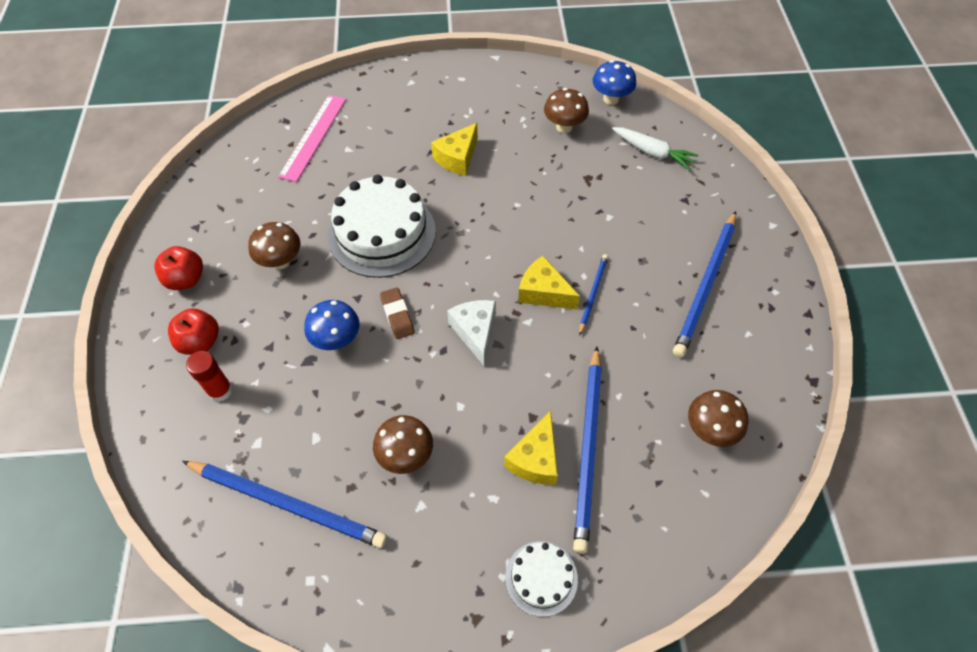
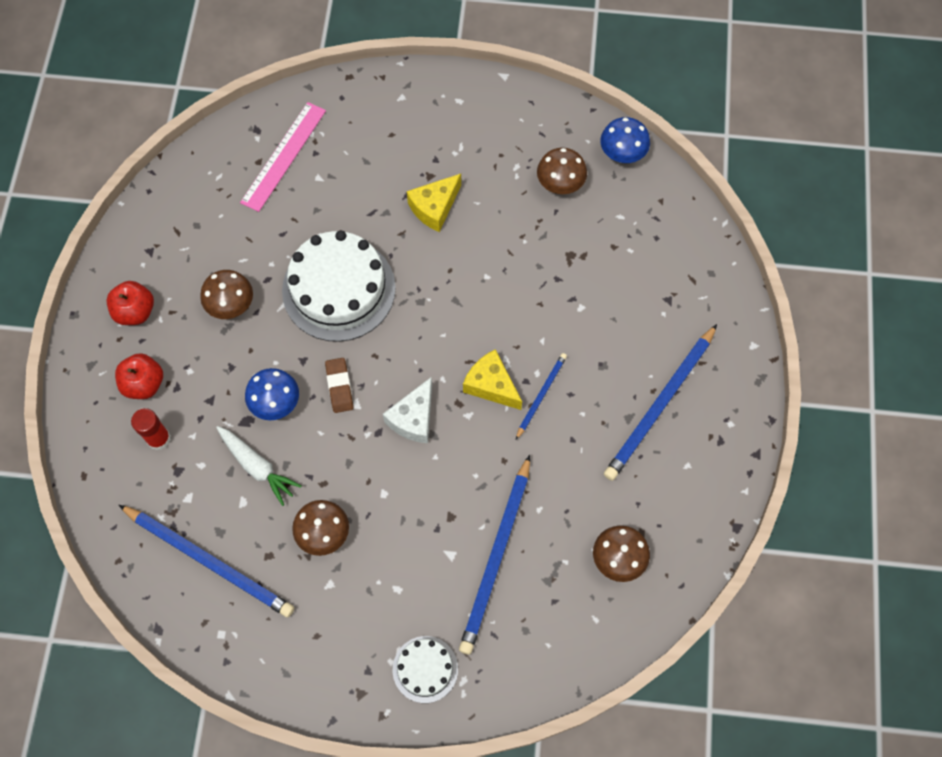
camera: 10 degrees right, 10 degrees up
white cheese [447,300,496,366] -> white cheese turned 150 degrees counterclockwise [383,377,432,443]
yellow cheese [504,411,558,485] -> none
white carrot [612,127,699,170] -> white carrot moved to [216,426,302,506]

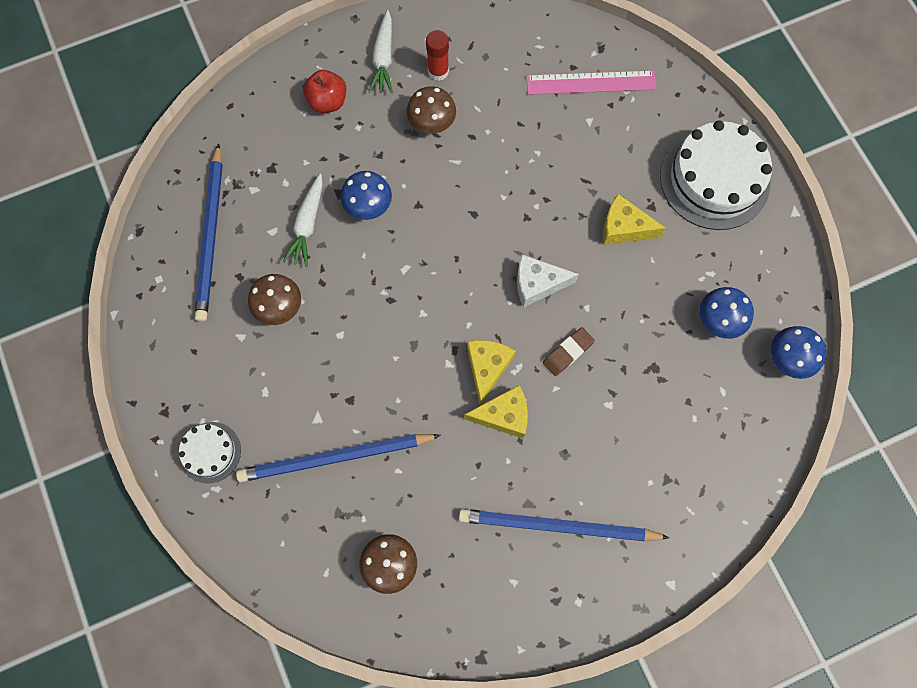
camera: 60 degrees right, 5 degrees up
red apple [106,281,154,325] -> white carrot [368,10,393,93]
red glue stick [131,408,171,450] -> red glue stick moved to [426,30,449,81]
white cake [282,230,396,342] -> white cake moved to [660,120,772,230]
brown eraser [325,358,353,413] -> brown eraser moved to [543,327,595,376]
white cheese [383,377,432,443] -> white cheese moved to [517,254,579,307]
blue pencil [516,353,567,440] -> yellow cheese [464,385,528,438]
brown mushroom [537,148,587,194] -> blue mushroom [700,287,754,339]

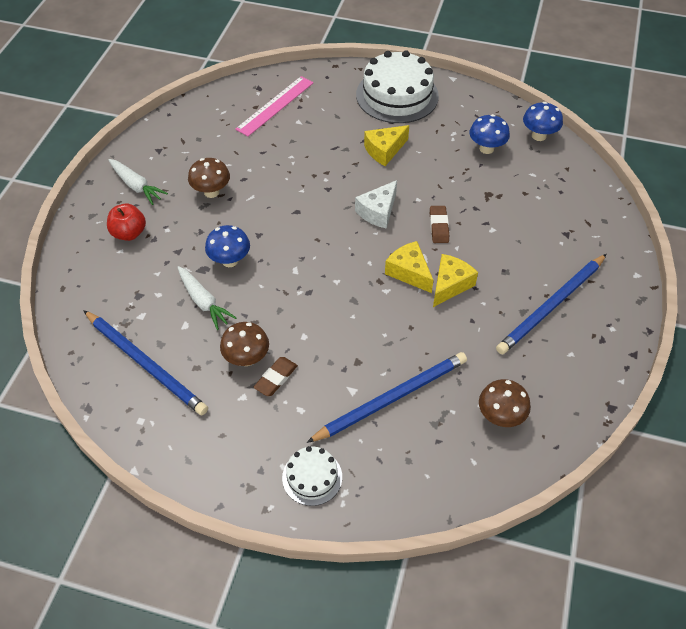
camera: 50 degrees left, 20 degrees down
blue pencil [236,434,441,482] -> blue pencil turned 150 degrees counterclockwise [306,352,467,443]
red glue stick [426,30,449,81] -> none
none -> brown eraser [253,357,298,396]

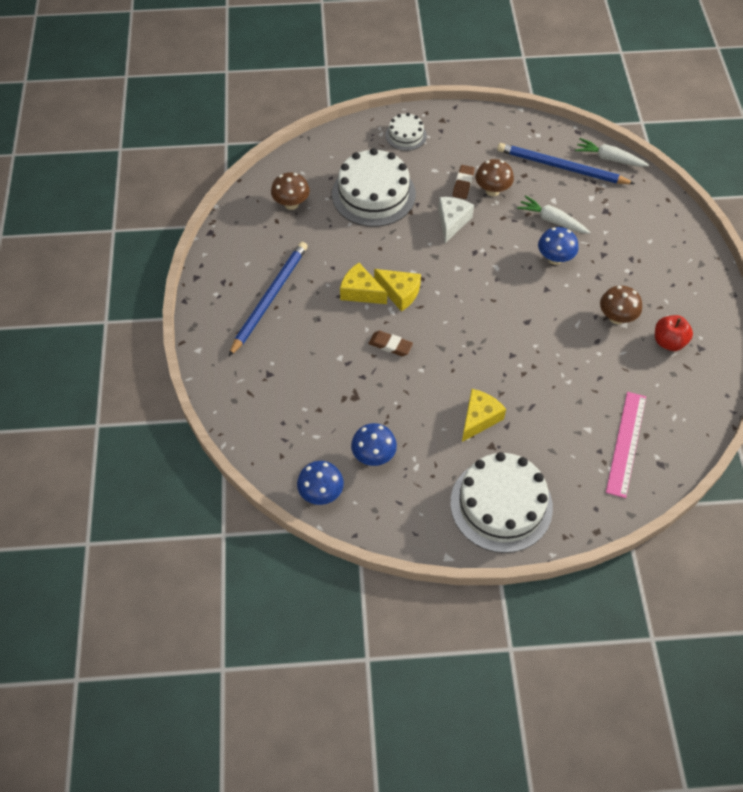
camera: 160 degrees right, 5 degrees up
red apple [107,204,146,241] -> red apple moved to [655,315,693,351]
white carrot [108,159,168,205] -> white carrot moved to [575,138,649,167]
blue pencil [306,352,467,443] -> white cake [332,148,416,227]
white cheese [355,180,397,229] -> white cheese moved to [438,197,474,243]
brown eraser [430,206,449,243] -> brown eraser turned 45 degrees counterclockwise [368,331,413,356]
yellow cheese [433,254,478,307] -> yellow cheese turned 105 degrees clockwise [340,263,387,304]

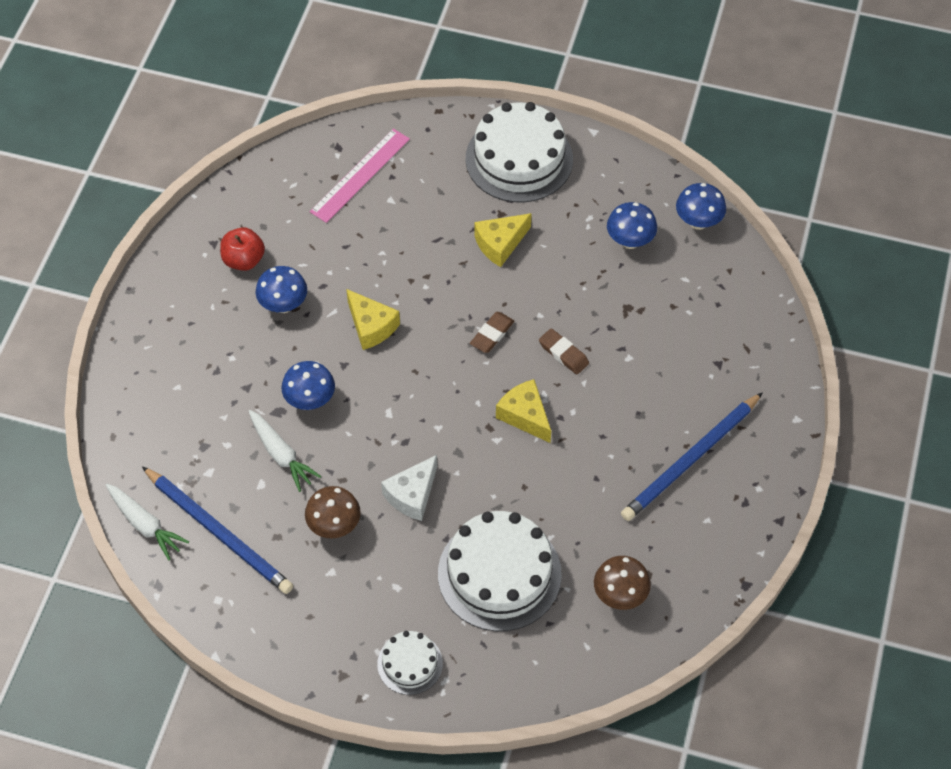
camera: 160 degrees left, 0 degrees up
yellow cheese [340,263,387,304] -> yellow cheese moved to [346,289,400,350]
brown eraser [453,165,475,199] -> brown eraser moved to [470,312,514,353]
brown mushroom [600,286,642,324] -> blue mushroom [256,266,307,313]

